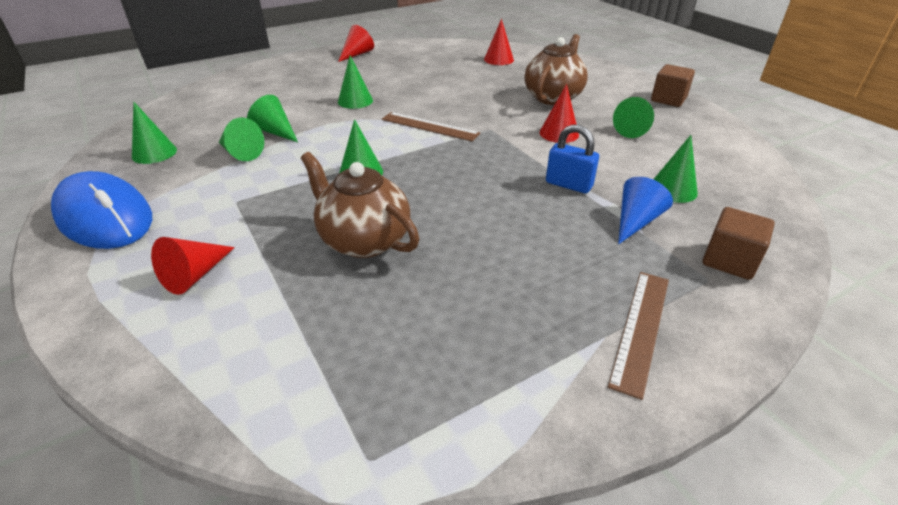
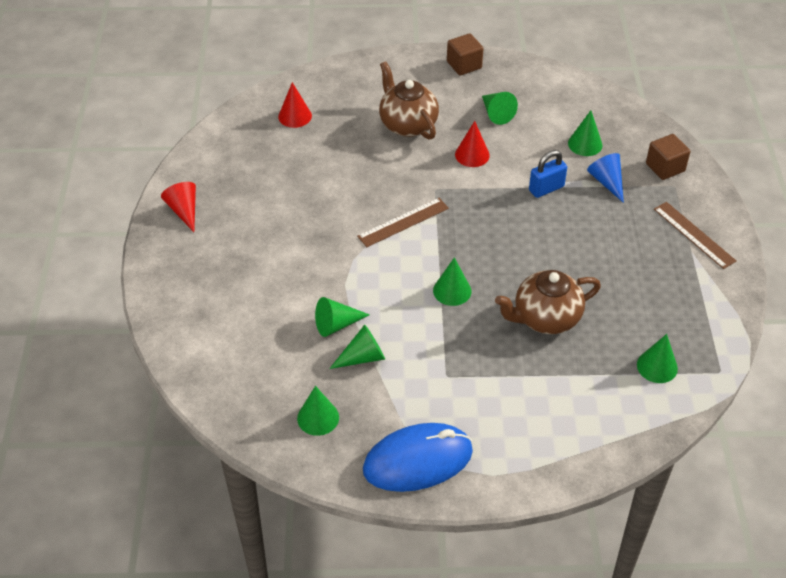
camera: 60 degrees left, 10 degrees up
red cone [151,237,235,295] -> none
green cone [338,56,373,109] -> green cone moved to [637,334,678,383]

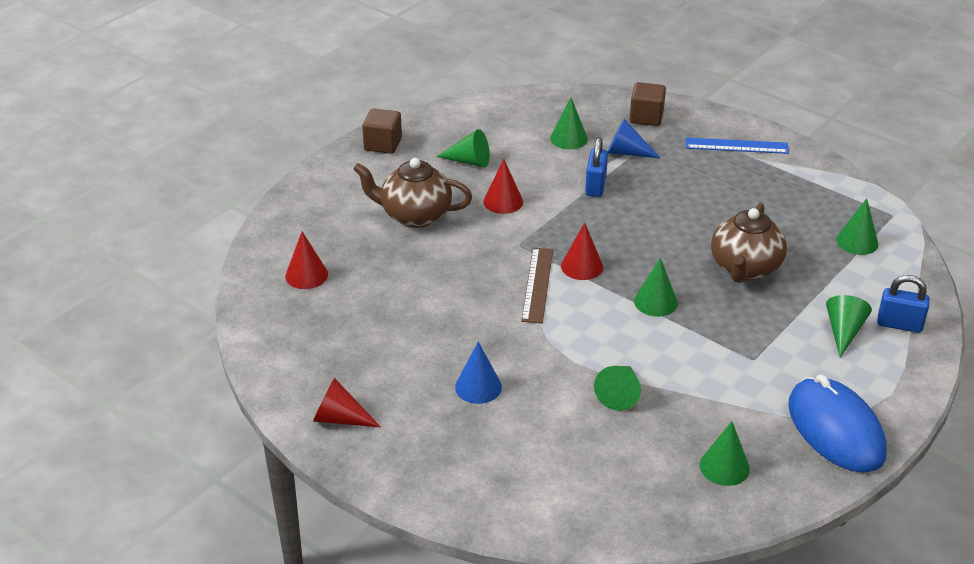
camera: 50 degrees left, 10 degrees down
green cone [329,325,385,369] -> green cone moved to [826,295,872,358]
blue mouse [363,423,473,492] -> blue mouse turned 45 degrees counterclockwise [788,375,887,473]
brown ruler [654,202,736,269] -> blue ruler [686,137,789,154]
none -> blue cone [455,342,502,404]
none -> red cone [561,222,603,280]
none -> blue padlock [877,275,930,333]

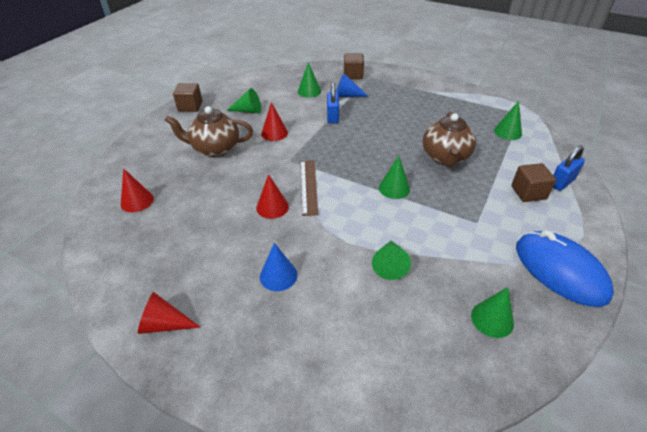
camera: 10 degrees left, 5 degrees up
red cone [561,222,603,280] -> red cone moved to [256,174,289,219]
blue ruler [686,137,789,154] -> none
green cone [826,295,872,358] -> brown cube [511,163,556,202]
blue padlock [877,275,930,333] -> blue padlock turned 45 degrees counterclockwise [553,145,585,191]

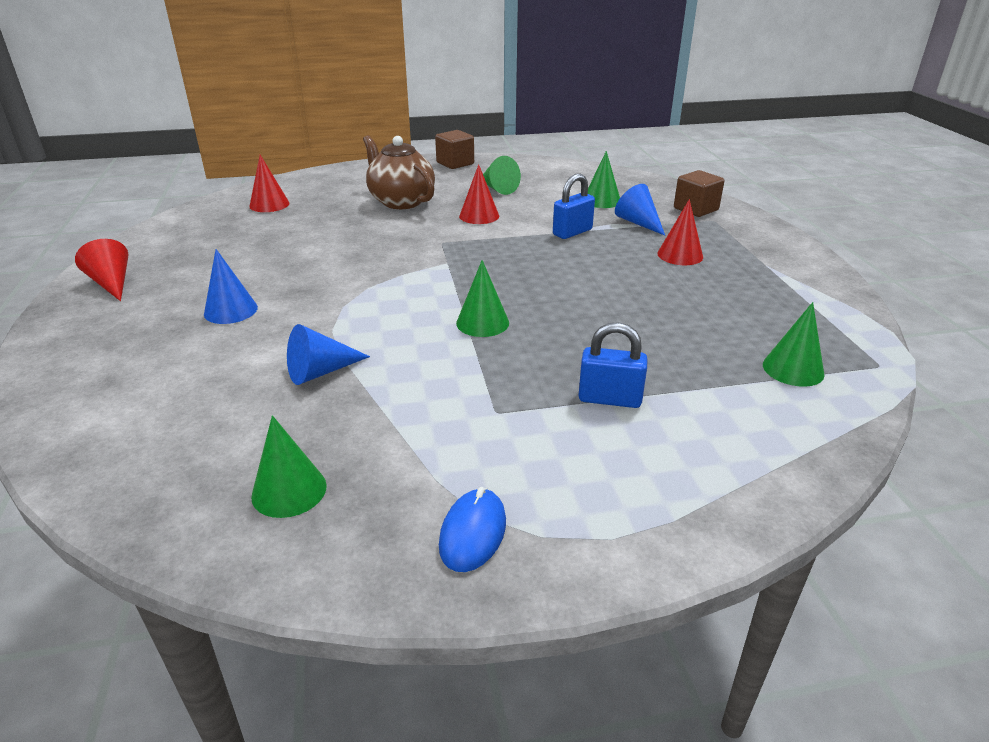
camera: 50 degrees right, 10 degrees down
red cone [256,174,289,219] -> red cone moved to [657,199,703,265]
brown ruler [300,160,318,216] -> none
green cone [372,241,411,280] -> blue cone [287,324,370,385]
brown teapot [423,112,476,167] -> none
brown cube [511,163,556,202] -> none
blue mouse [516,230,614,307] -> blue mouse [439,487,506,572], size x0.51
blue padlock [553,145,585,191] -> blue padlock moved to [578,322,648,408]

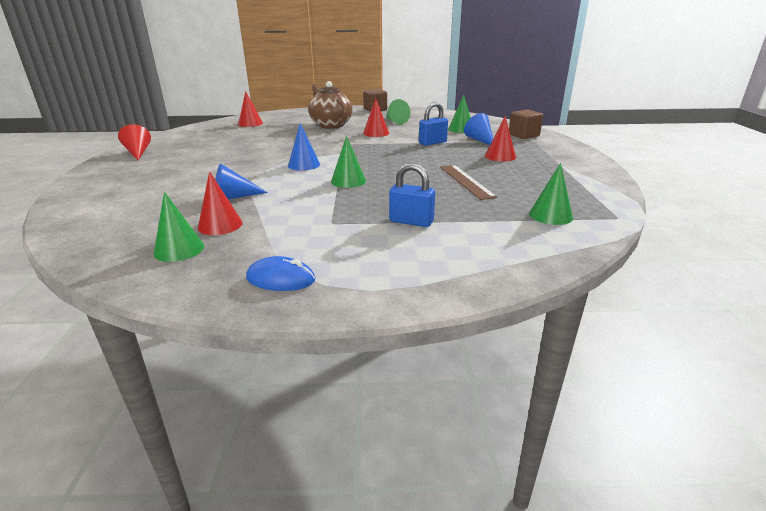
camera: 10 degrees right, 5 degrees down
blue cone [204,249,258,324] -> blue cone moved to [288,123,320,170]
blue mouse [439,487,506,572] -> blue mouse turned 75 degrees clockwise [246,256,315,291]
none -> red cone [198,171,243,235]
none -> brown ruler [440,165,497,200]

